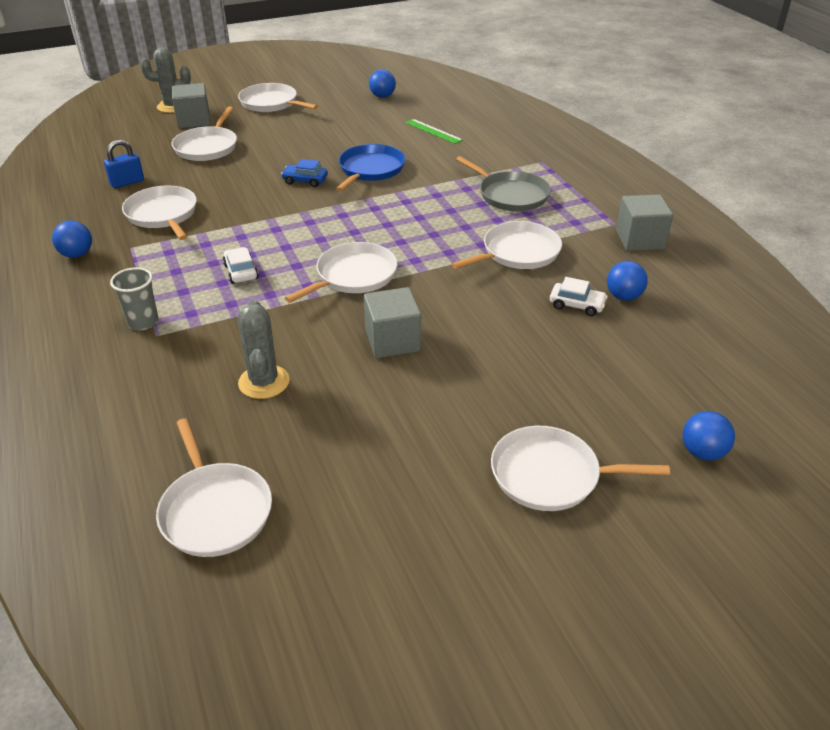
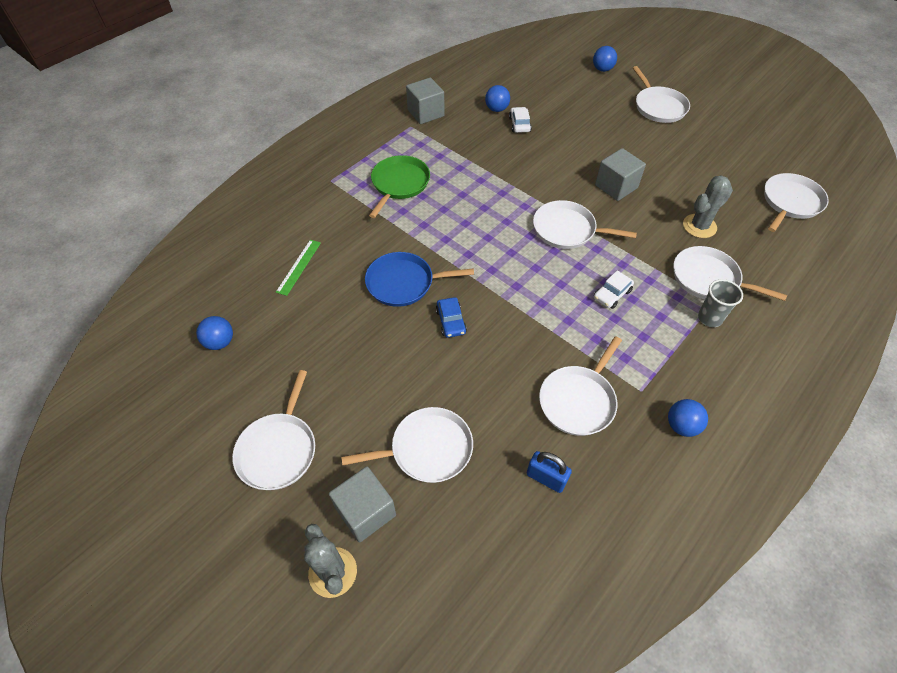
camera: 115 degrees left, 15 degrees up
white pan [451,221,562,269] -> white pan moved to [673,246,787,301]
grey pan [456,156,551,211] -> green pan [369,155,430,218]

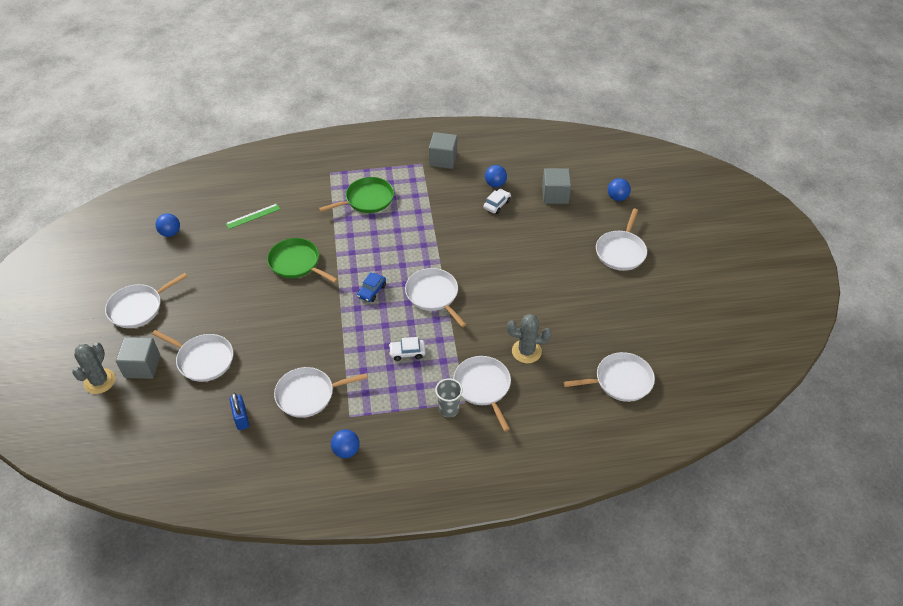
camera: 40 degrees right, 5 degrees down
blue pan [365,252,474,307] -> green pan [267,238,338,283]
blue car [436,297,467,338] -> blue car moved to [357,272,386,302]
grey cube [595,148,646,201] -> grey cube moved to [542,168,571,204]

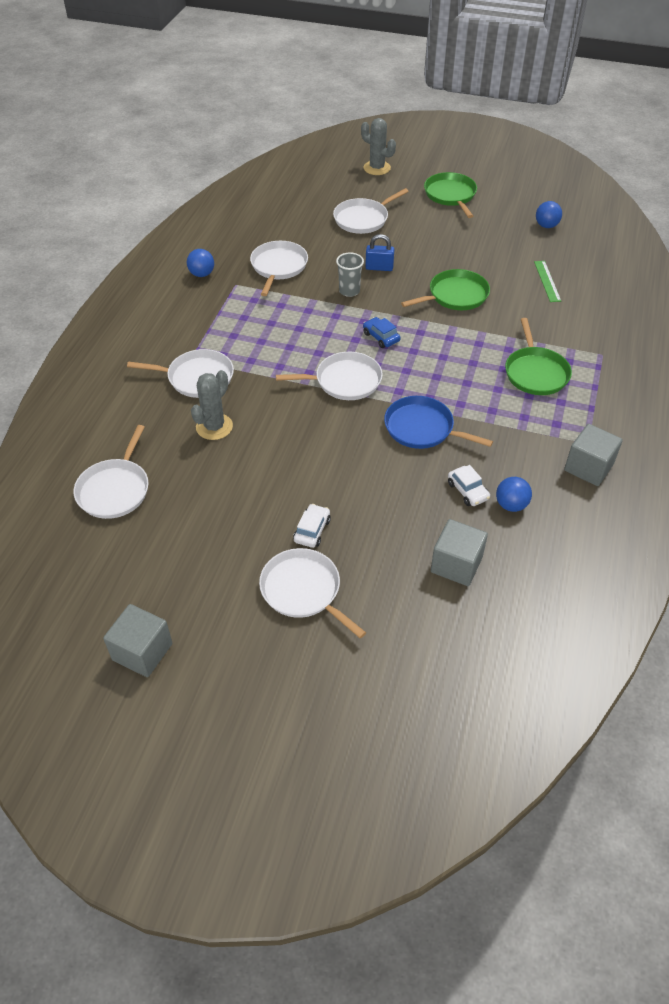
camera: 115 degrees right, 0 degrees up
white pan [105,273,188,328] -> green pan [424,172,477,218]
grey cube [116,337,160,379] -> grey cube moved to [103,604,172,677]
blue padlock [229,393,249,430] -> blue padlock moved to [365,234,394,271]
white car [389,337,426,361] -> white car moved to [293,504,331,548]
grey cup [435,378,463,417] -> grey cup moved to [336,252,364,297]
blue ball [608,178,631,201] -> none
none -> blue pan [384,396,493,449]

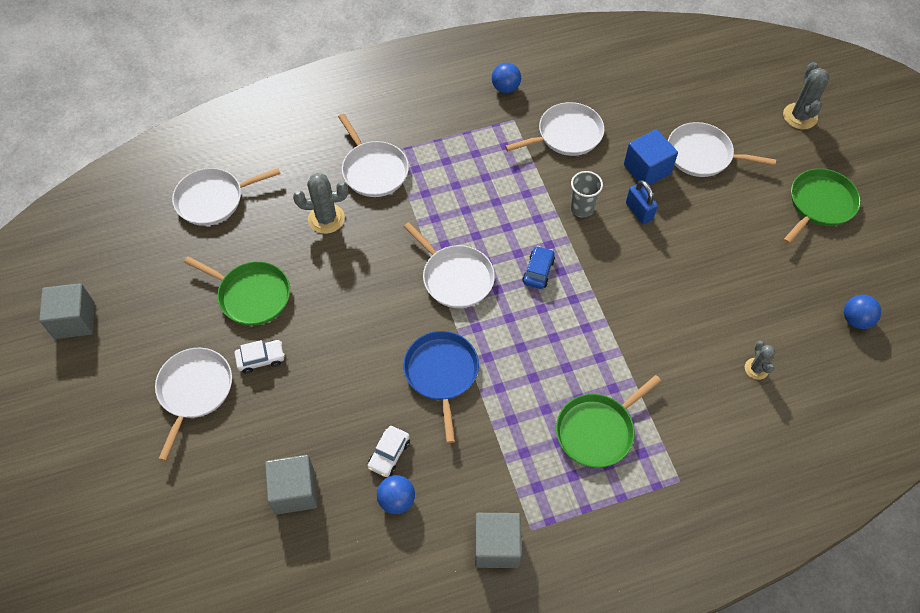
camera: 55 degrees right, 10 degrees up
green pan [401,269,490,310] -> green pan moved to [184,256,290,326]
green ruler [534,261,561,302] -> grey cactus [745,341,775,380]
none -> blue cube [624,129,678,185]

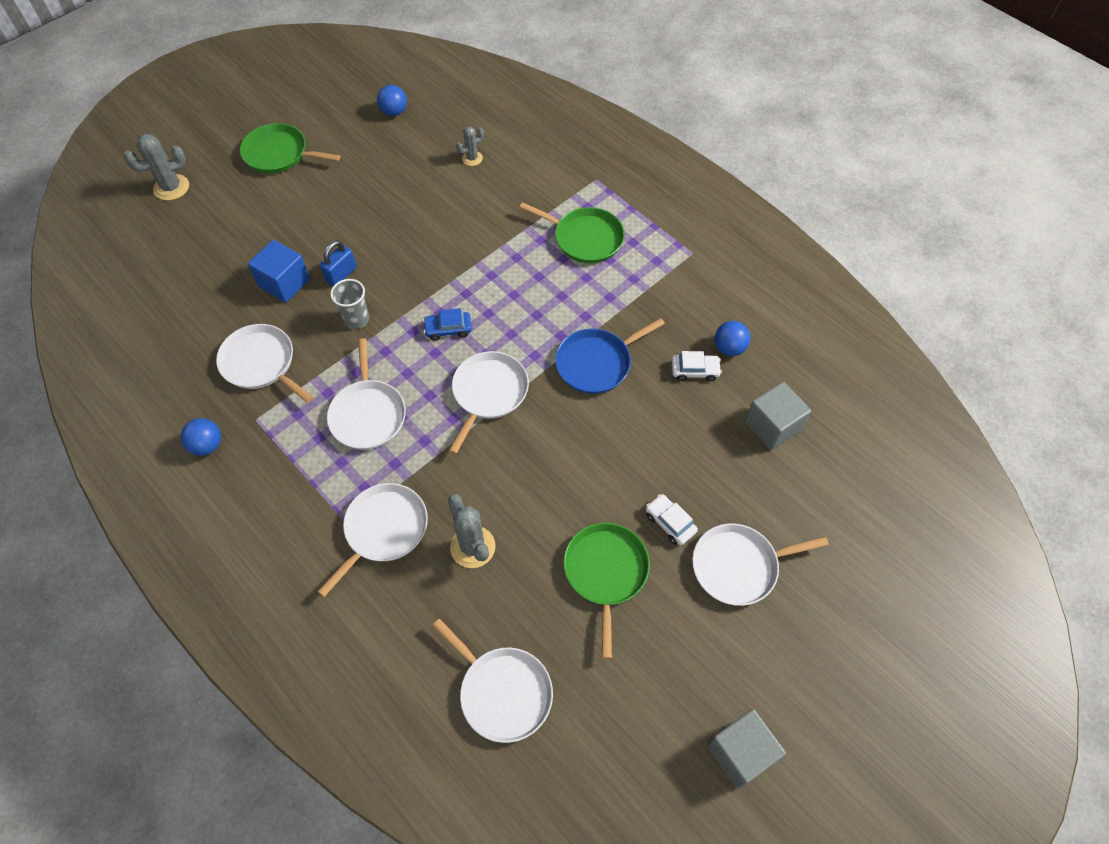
camera: 115 degrees left, 0 degrees up
grey cube [475,513,521,568] -> none
white pan [668,122,776,177] -> white pan moved to [327,338,406,450]

